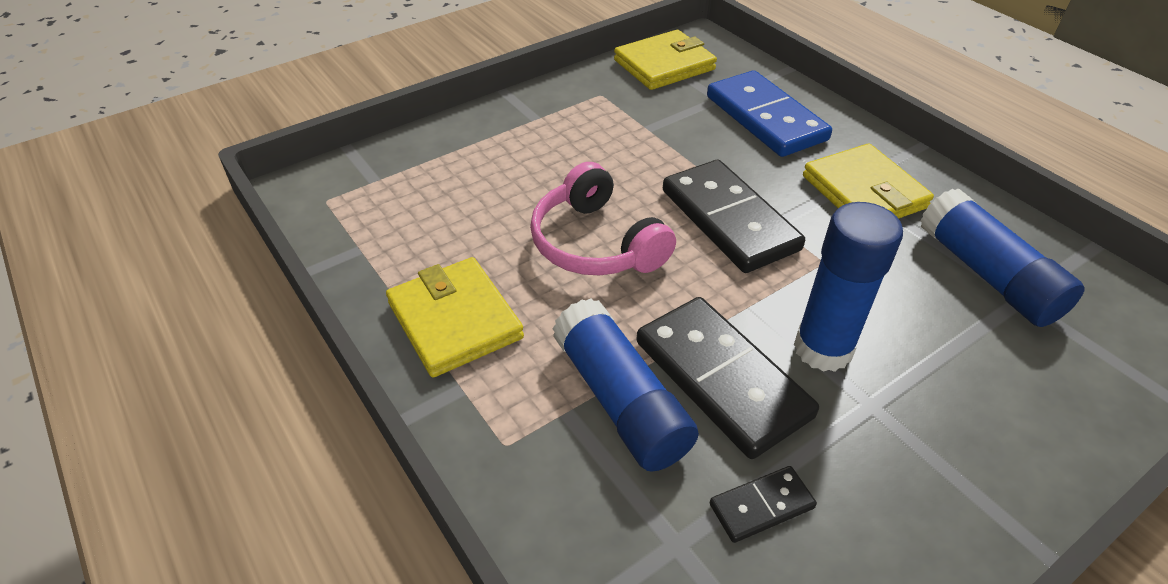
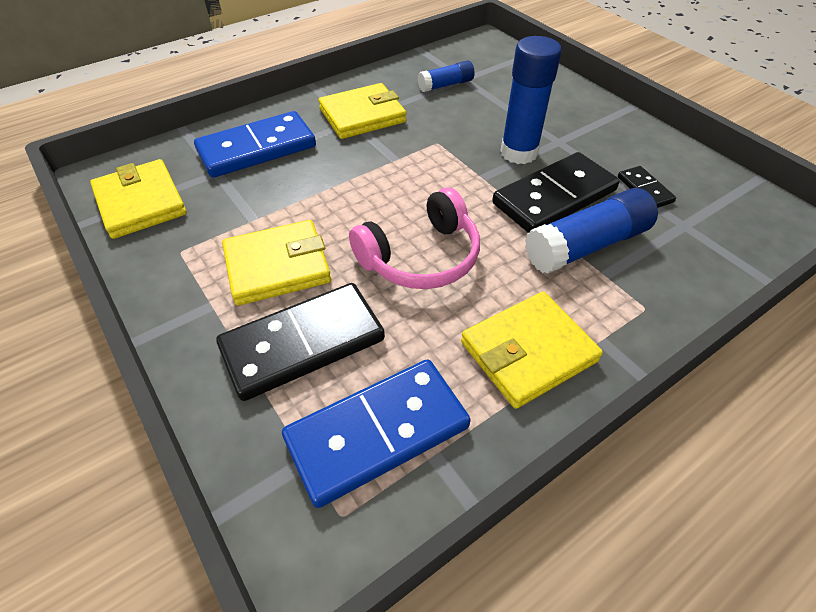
camera: 90 degrees left, 5 degrees up
black domino [663,160,805,273] -> black domino moved to [216,283,385,401]
blue glue stick [920,188,1085,327] -> blue glue stick [418,60,475,92], size x0.58
none -> yellow wallet [222,220,331,306]
none -> blue domino [282,359,471,508]

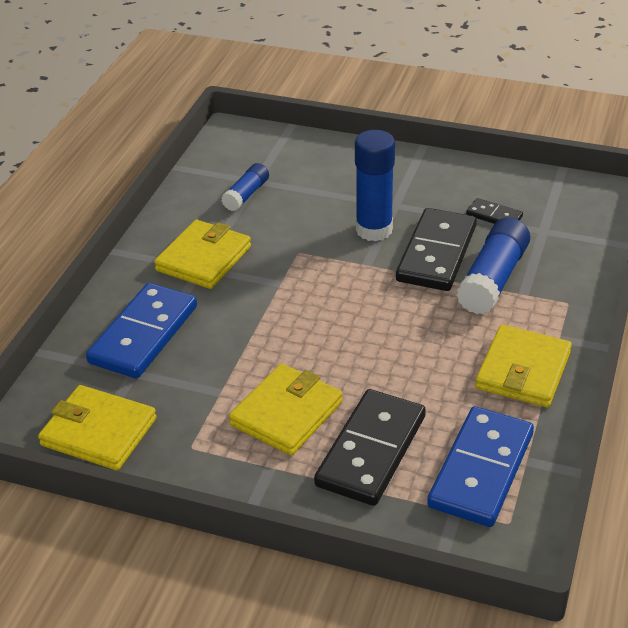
camera: 35 degrees left, 10 degrees down
pink headphones [349,188,480,289] -> none

